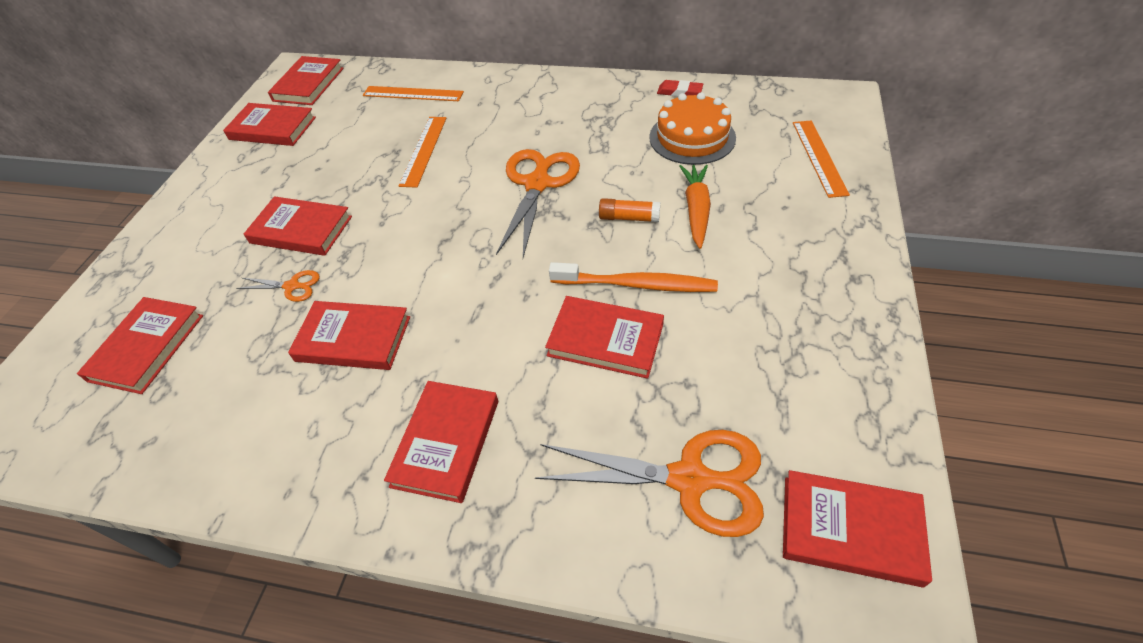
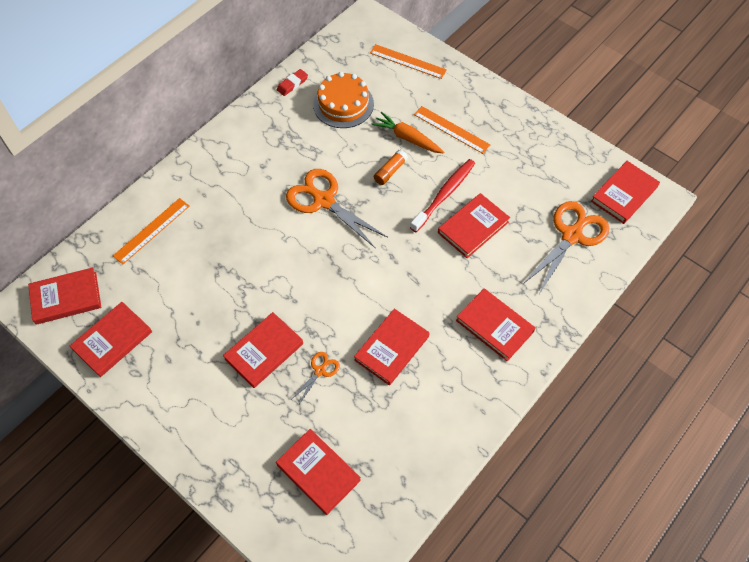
camera: 65 degrees left, 10 degrees up
red book [268,56,344,105] -> red book turned 60 degrees counterclockwise [28,268,101,325]
orange ruler [399,117,446,188] -> orange ruler moved to [414,106,491,154]
orange toothbrush [549,262,718,292] -> red toothbrush [410,159,475,232]

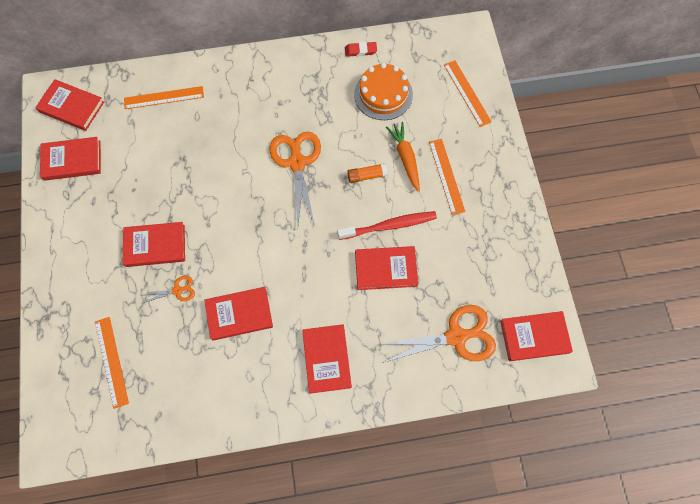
camera: 40 degrees right, 10 degrees up
red book [276,429,361,515] -> orange ruler [95,317,129,409]

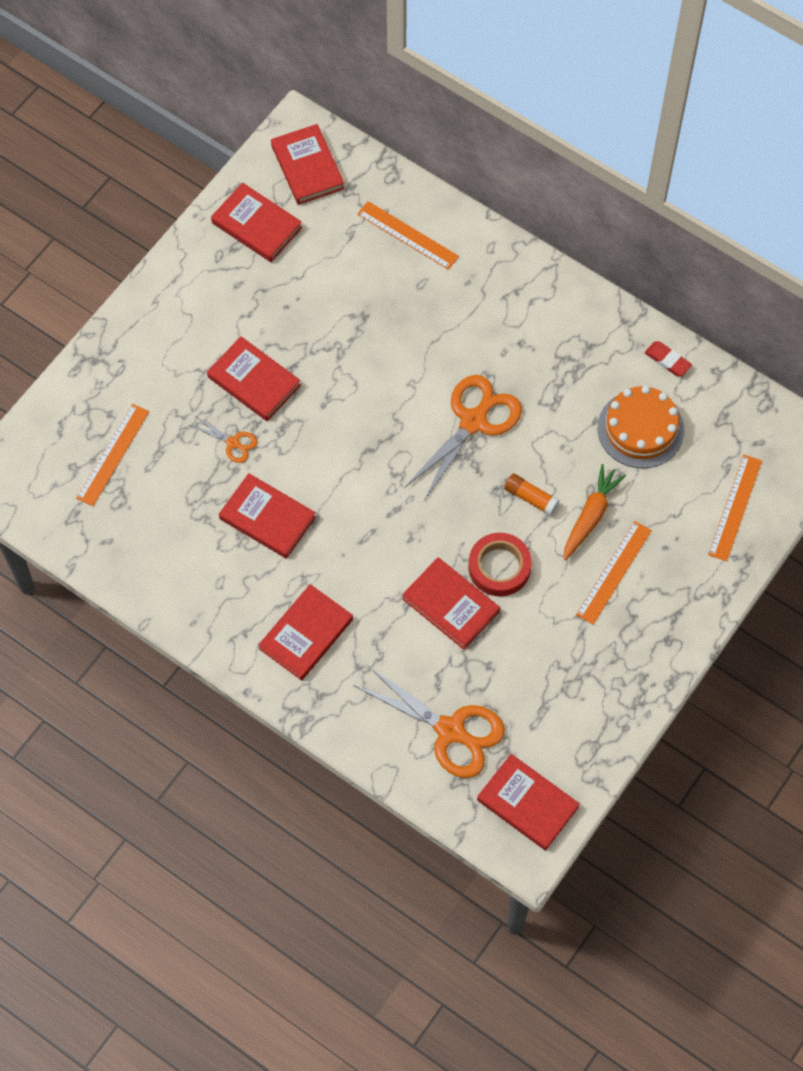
camera: 45 degrees right, 5 degrees down
red toothbrush [337,211,437,240] -> red tape [469,533,532,596]

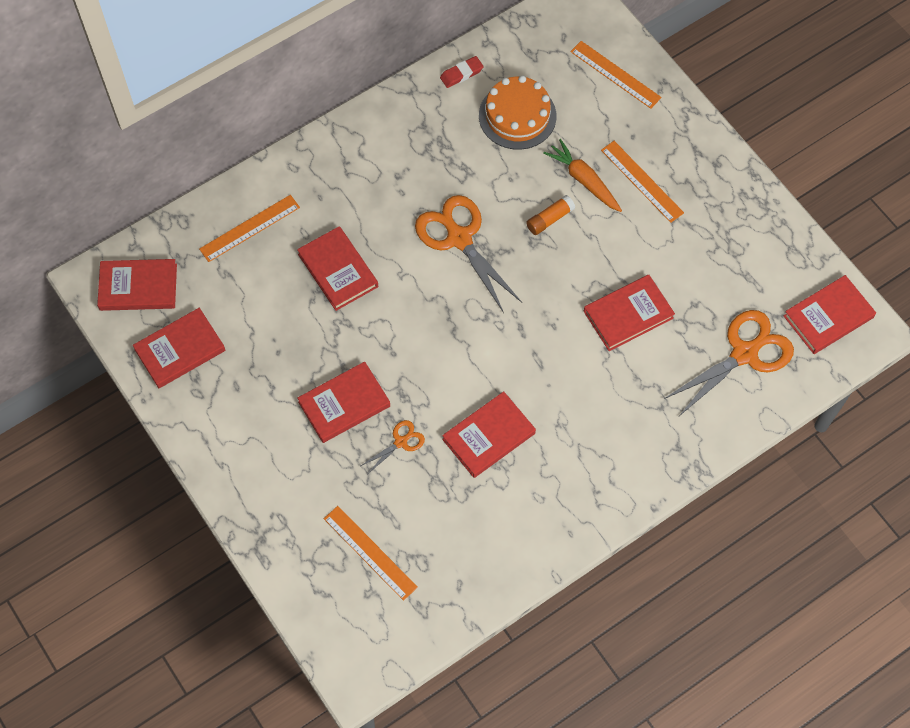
camera: 70 degrees left, 0 degrees up
red book [258,584,353,681] -> red book moved to [297,226,378,311]
red tape [469,533,532,596] -> none

